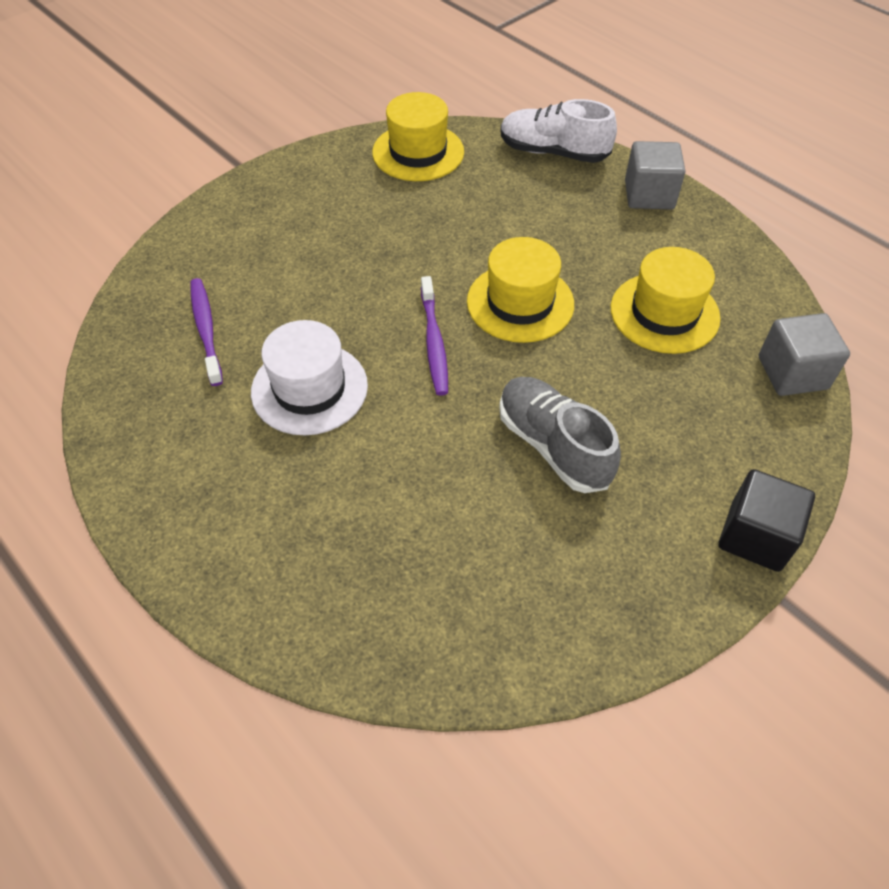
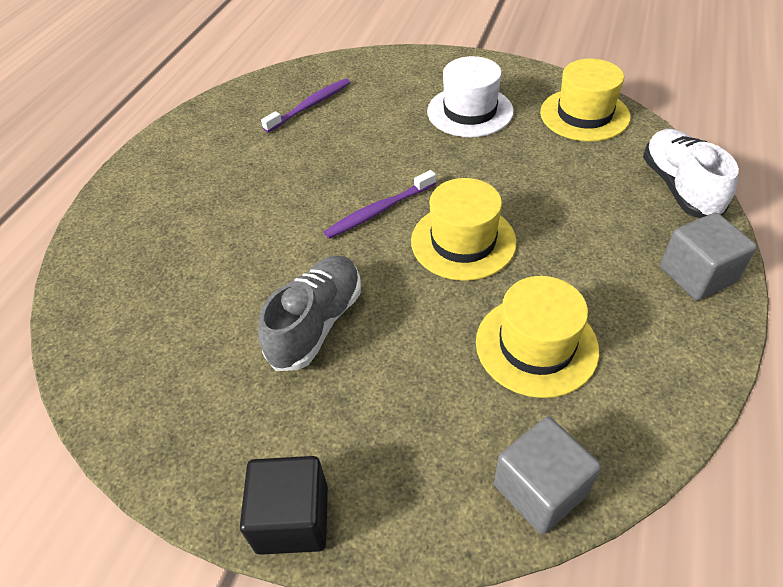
camera: 65 degrees right, 5 degrees down
white hat [251,320,368,435] -> white hat moved to [427,56,514,137]

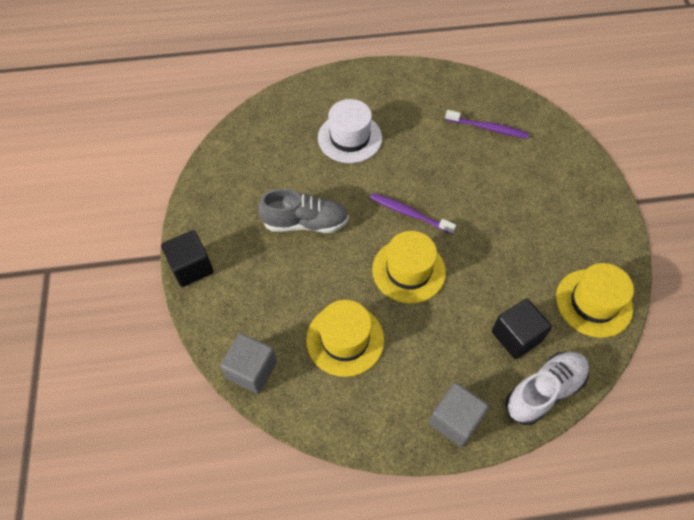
camera: 60 degrees right, 10 degrees up
white hat [427,56,514,137] -> white hat moved to [318,99,382,163]
none -> black cube [492,299,552,359]

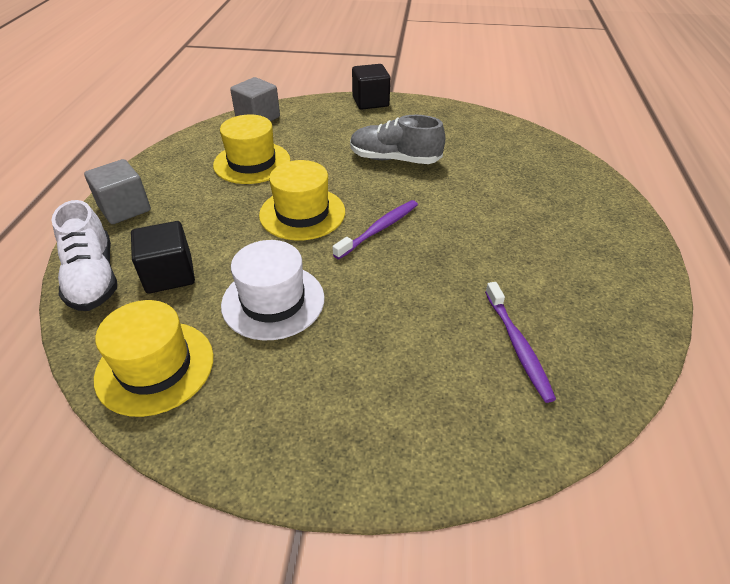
camera: 105 degrees right, 15 degrees down
grey shoe [258,189,349,233] -> grey shoe turned 90 degrees clockwise [350,115,445,164]
white hat [318,99,382,163] -> white hat moved to [221,240,324,340]
purple toothbrush [445,110,529,138] -> purple toothbrush turned 45 degrees counterclockwise [485,282,556,403]

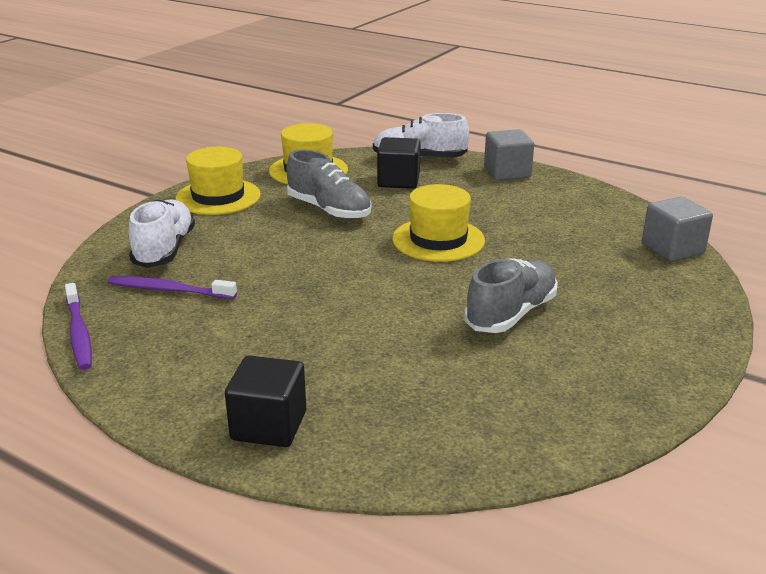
camera: 115 degrees right, 15 degrees down
yellow hat [213,114,290,184] -> yellow hat moved to [176,147,261,215]
white hat [221,240,324,340] -> grey shoe [286,149,371,220]
purple toothbrush [332,200,418,259] -> purple toothbrush moved to [65,283,92,370]
black cube [352,64,390,110] -> black cube moved to [225,355,306,447]
none -> white shoe [129,199,195,268]

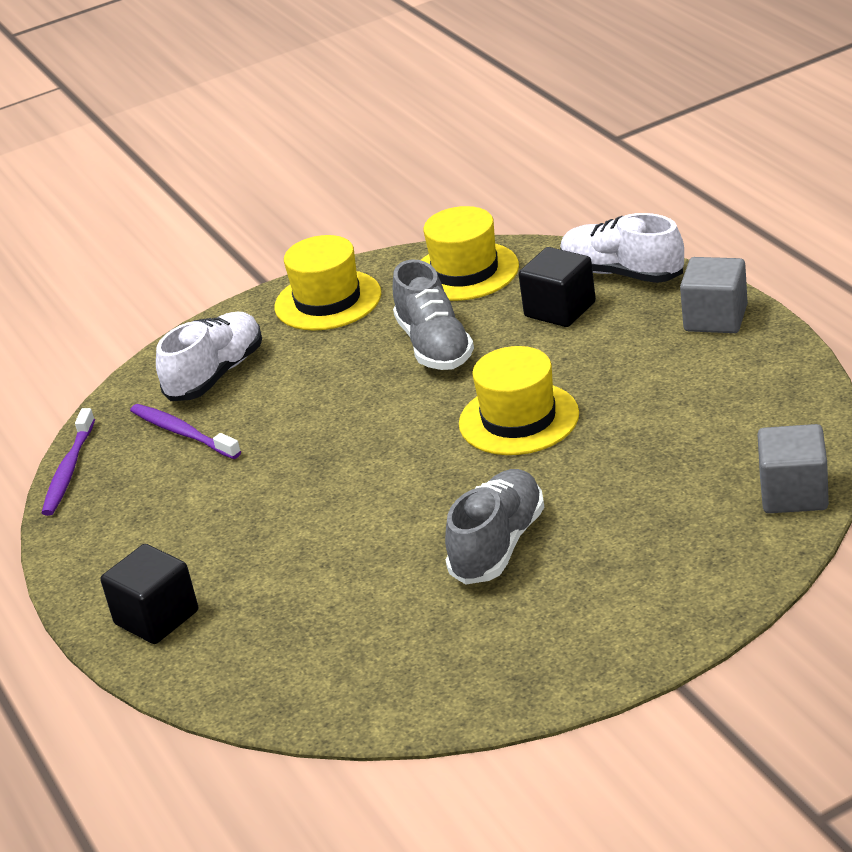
camera: 35 degrees right, 5 degrees up
grey shoe [464,259,558,333] -> grey shoe turned 45 degrees counterclockwise [445,469,544,584]

